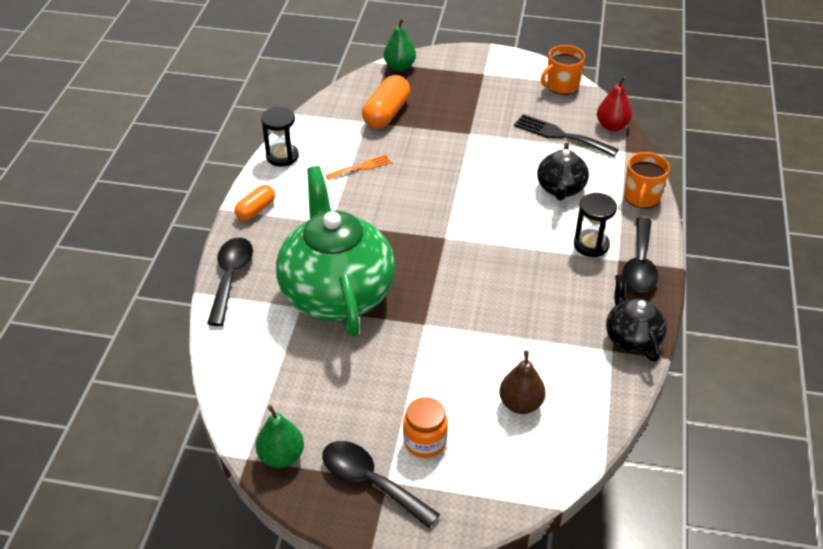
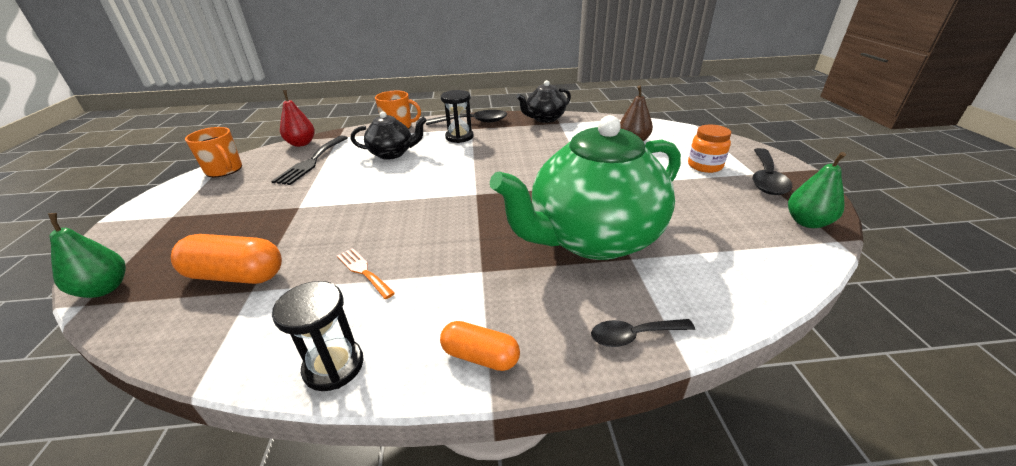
camera: 105 degrees left, 10 degrees down
black spoon [207,237,253,326] -> black spoon [591,319,695,347], size x0.62

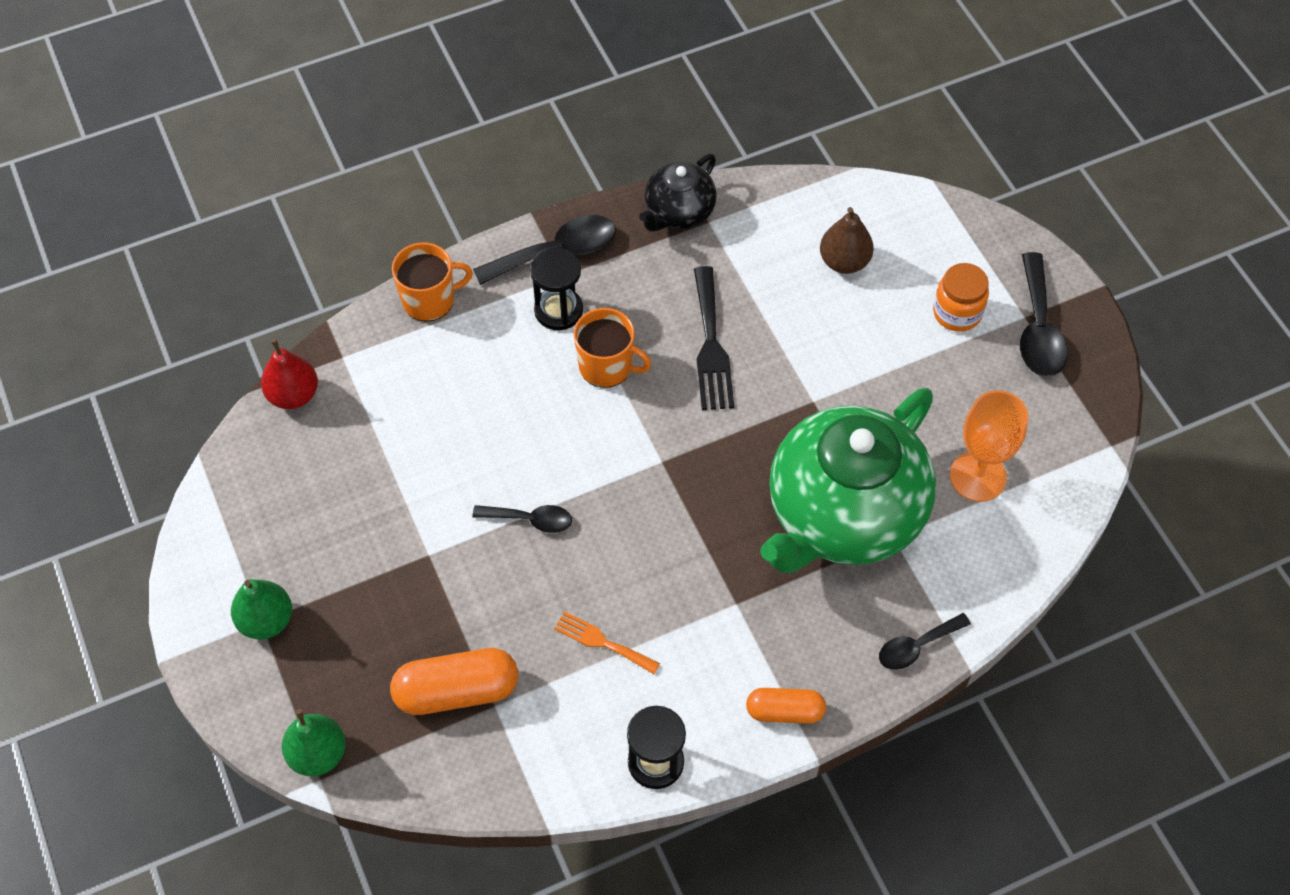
camera: 20 degrees left, 25 degrees up
orange mug [185,127,242,177] -> orange mug moved to [574,308,651,388]
black fork [272,136,348,185] -> black fork moved to [694,266,734,410]
black teapot [351,111,427,160] -> none
green pear [788,152,846,228] -> green pear moved to [231,579,292,639]
none -> black spoon [472,505,572,533]
none -> orange goblet [950,390,1028,502]

